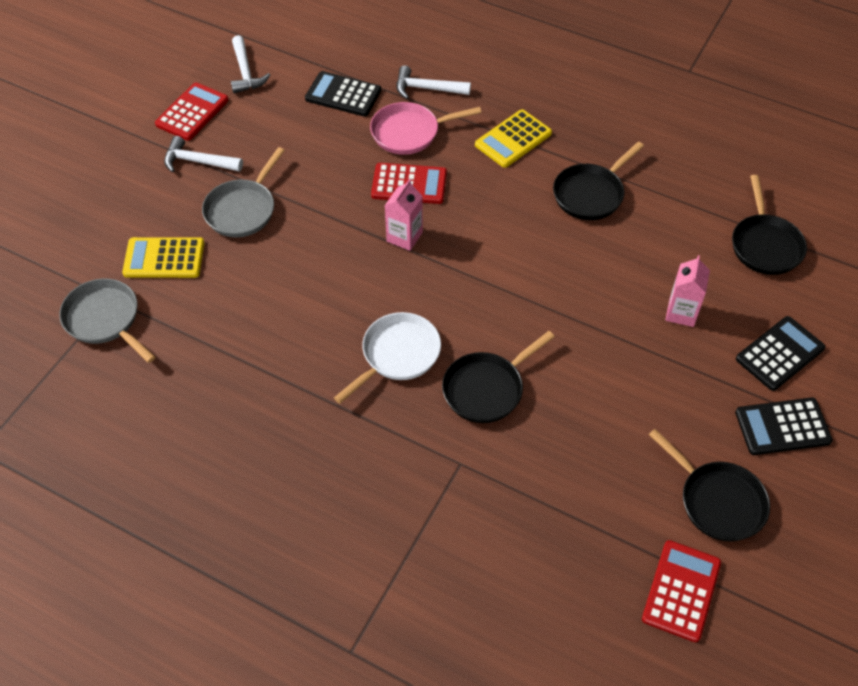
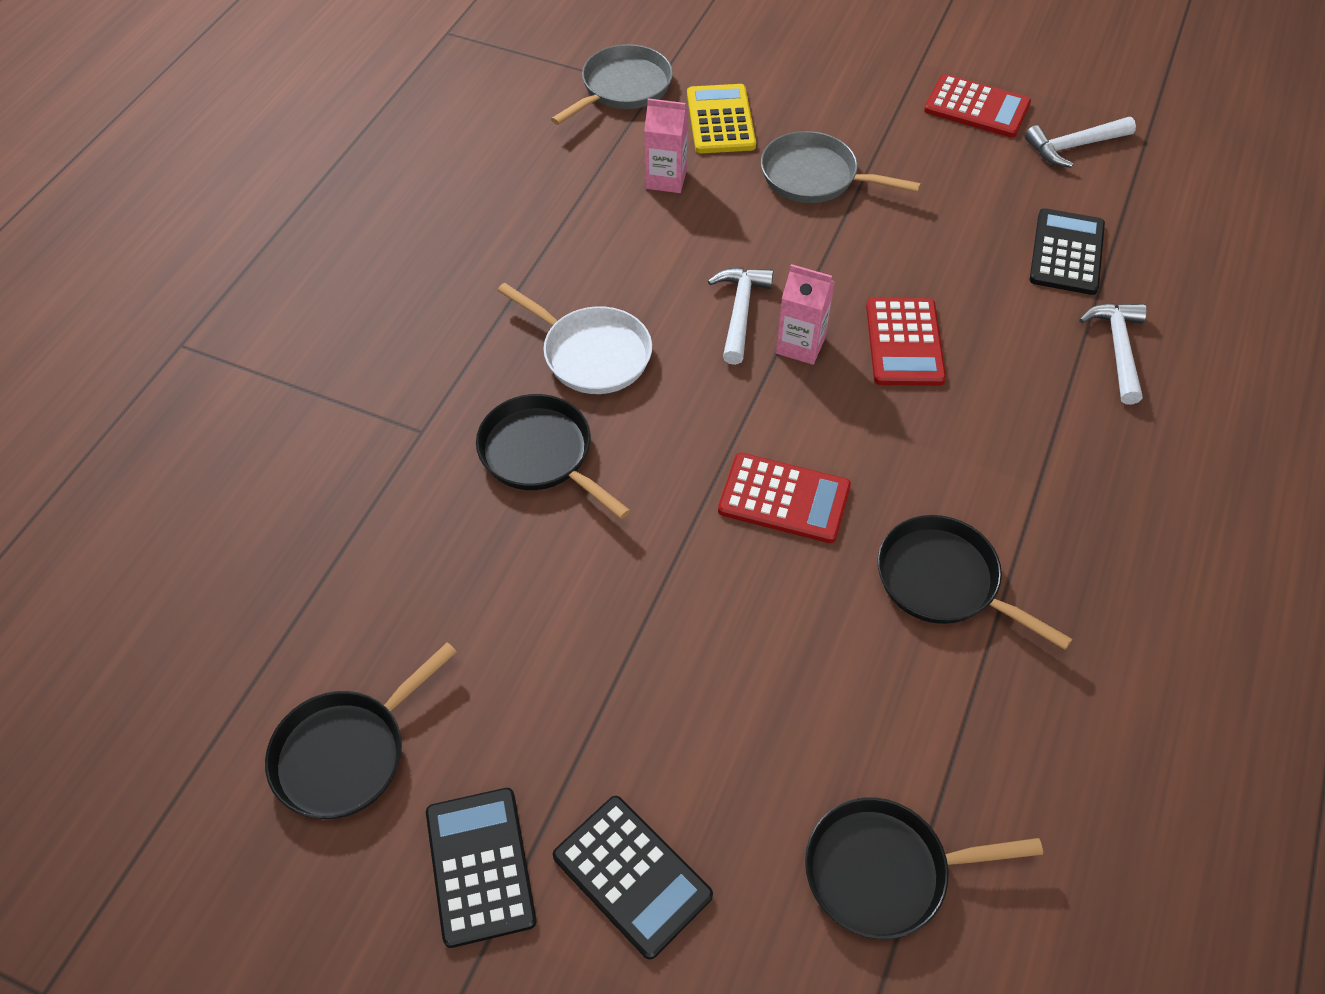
camera: 85 degrees right, 0 degrees up
white hammer [164,136,243,172] -> white hammer moved to [708,267,774,365]
pink pan [370,102,482,155] -> none
yellow calculator [475,109,552,168] -> none
red calculator [642,540,721,642] -> red calculator moved to [718,453,851,543]
pink carton [665,255,710,327] -> pink carton moved to [644,98,688,193]

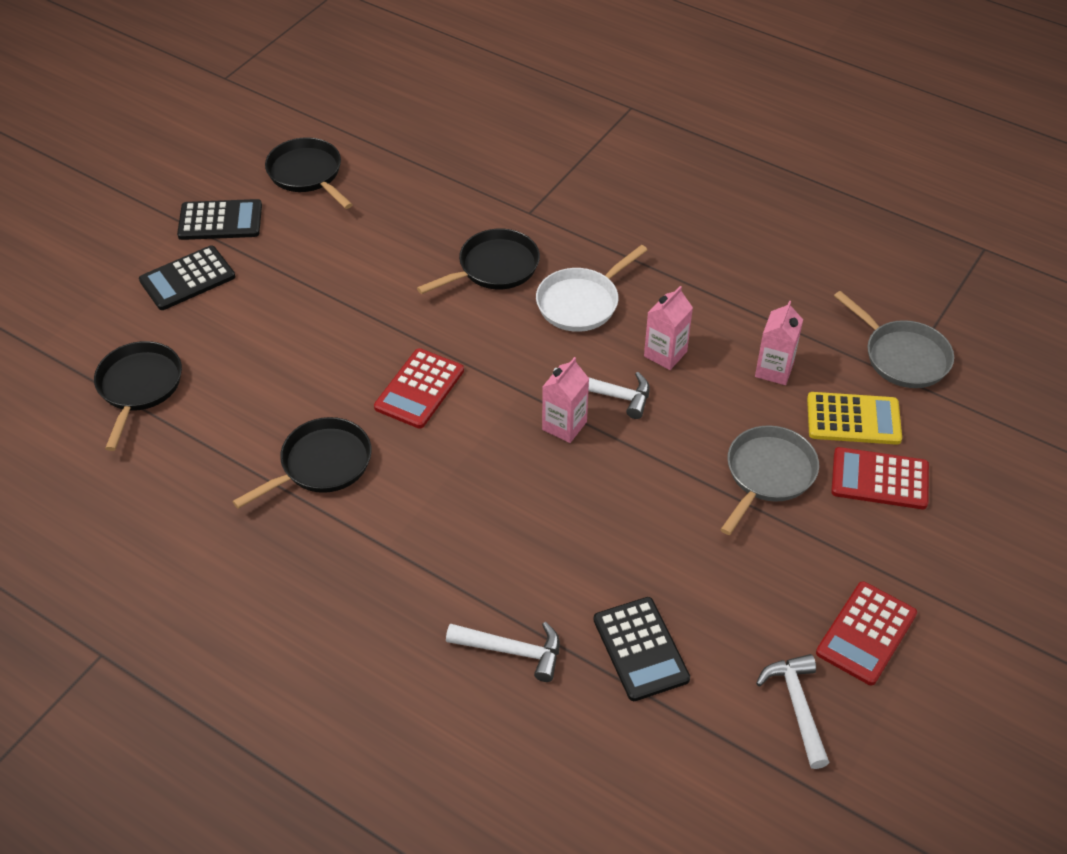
camera: 100 degrees right, 5 degrees down
red calculator [866,298,946,386] -> red calculator moved to [831,447,929,509]
black calculator [1030,208,1105,295] -> black calculator turned 45 degrees clockwise [593,597,690,701]
none -> pink carton [644,286,693,370]

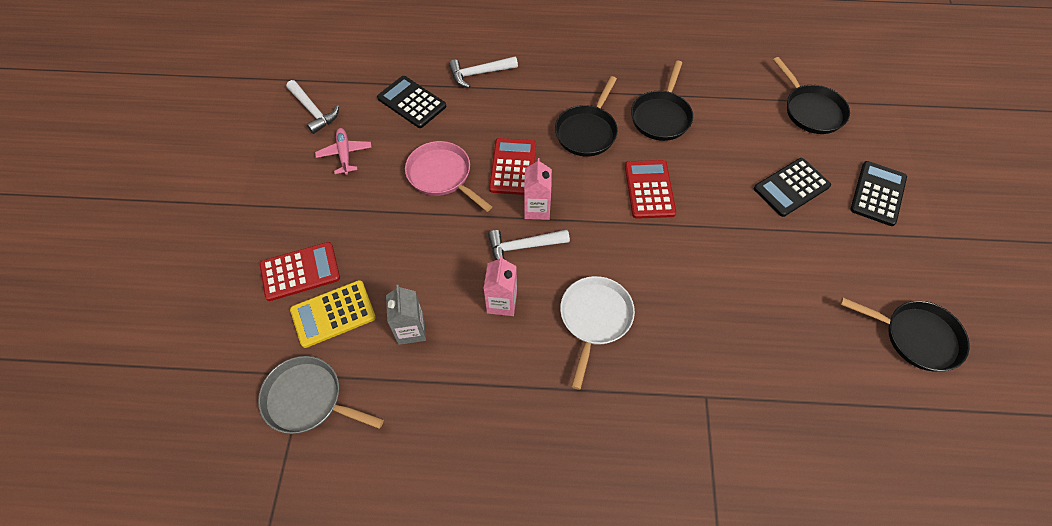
camera: 150 degrees right, 10 degrees up
black calculator [177,199,262,240] -> black calculator moved to [754,158,831,217]
black pan [417,229,540,294] -> black pan moved to [555,76,618,156]
grey pan [720,425,819,535] -> none
pink carton [755,301,803,385] -> grey carton [386,285,426,345]
red calculator [816,581,917,685] -> red calculator moved to [489,138,536,195]
none -> pink plane [315,128,372,175]
none -> pink pan [405,141,492,212]

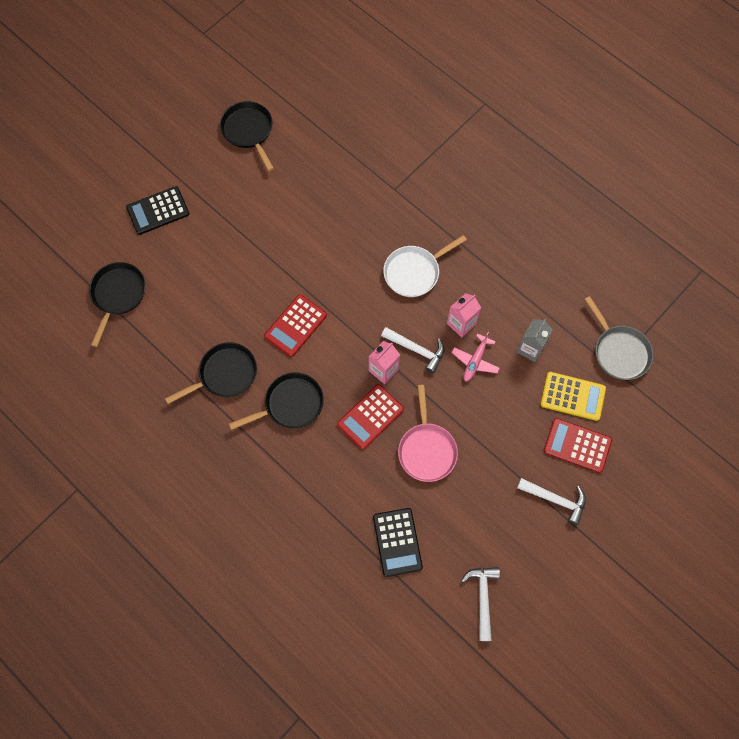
camera: 140 degrees left, 10 degrees up
pink plane [315,128,372,175] -> pink plane moved to [451,332,500,382]
white hammer [449,56,518,88] -> white hammer moved to [517,478,586,525]
black calculator [754,158,831,217] -> none

